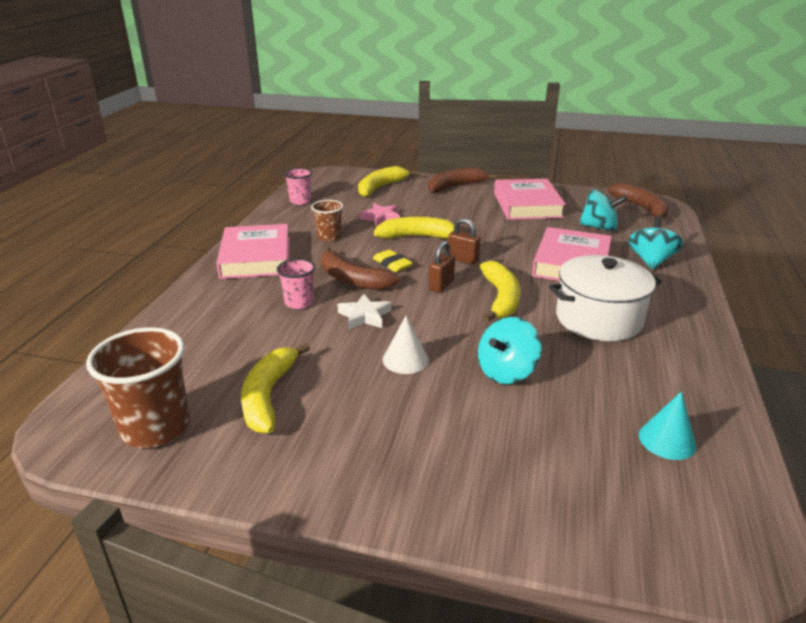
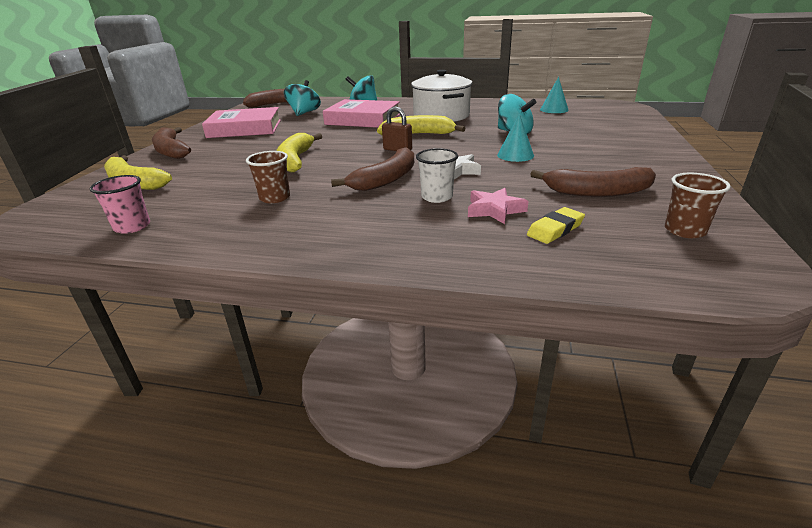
camera: 90 degrees left, 0 degrees up
brown cup [86,327,190,448] -> brown cup [665,173,731,238], size x0.57
pink book [216,224,290,279] -> none
yellow banana [241,343,310,433] -> brown banana [530,167,656,197]
pink cup [277,259,316,309] -> white cup [416,148,458,203]
pink star [360,203,400,227] -> pink star moved to [468,188,529,224]
yellow eraser [373,249,413,272] -> yellow eraser moved to [527,207,585,244]
white cone [383,316,429,374] -> turquoise cone [497,114,534,162]
brown padlock [448,218,480,265] -> none

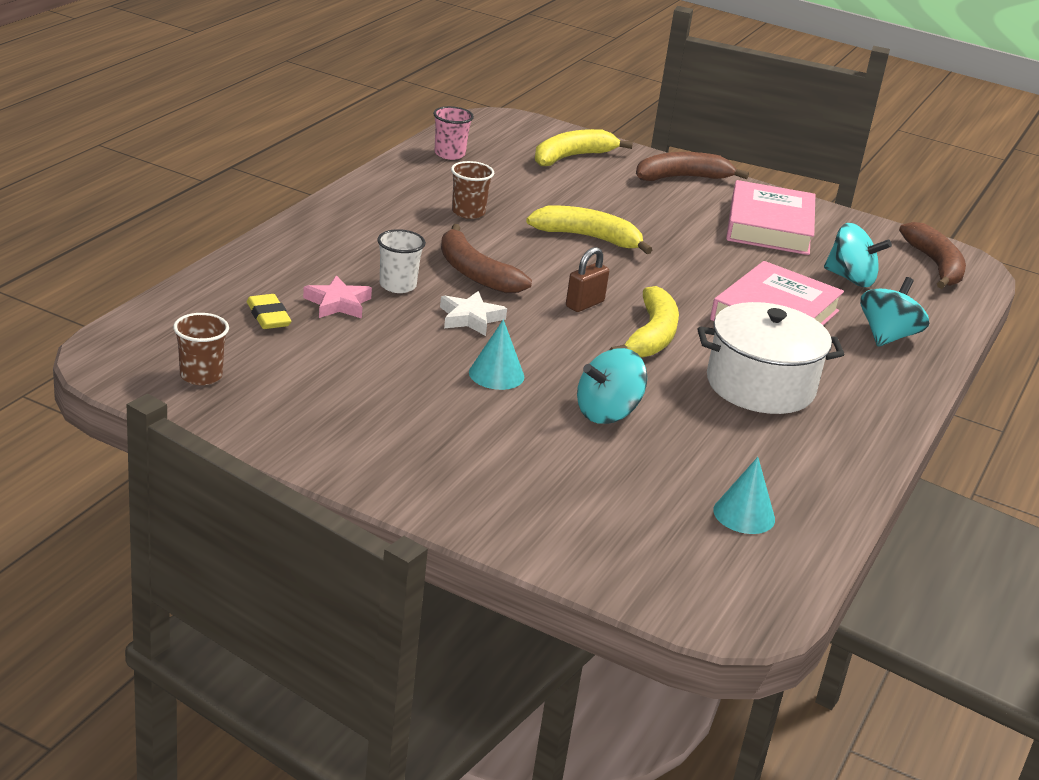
camera: 100 degrees right, 0 degrees up
brown banana [530,167,656,197] -> none

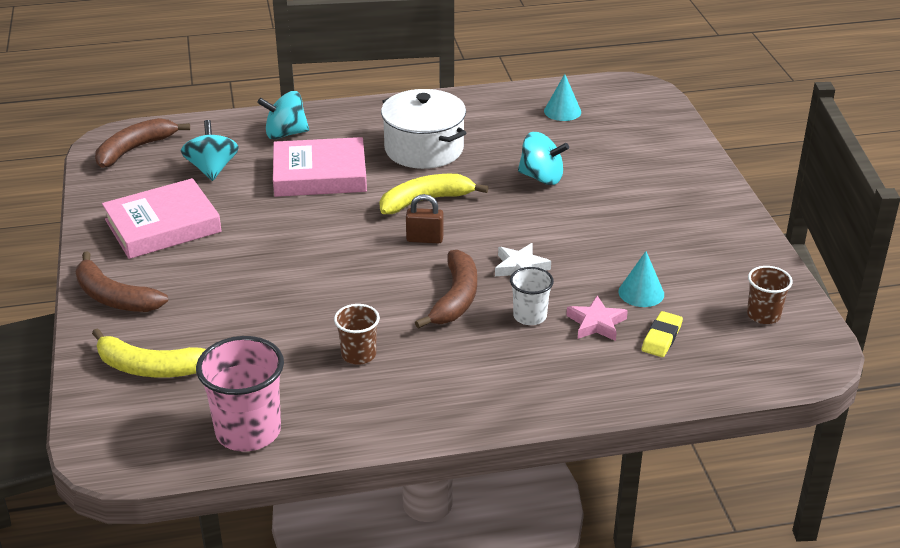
camera: 125 degrees left, 5 degrees up
pink cup [433,106,474,160] -> pink cup [196,336,284,452], size x1.75
turquoise cone [469,319,524,390] -> turquoise cone moved to [619,251,664,307]
yellow banana [526,206,652,254] -> none

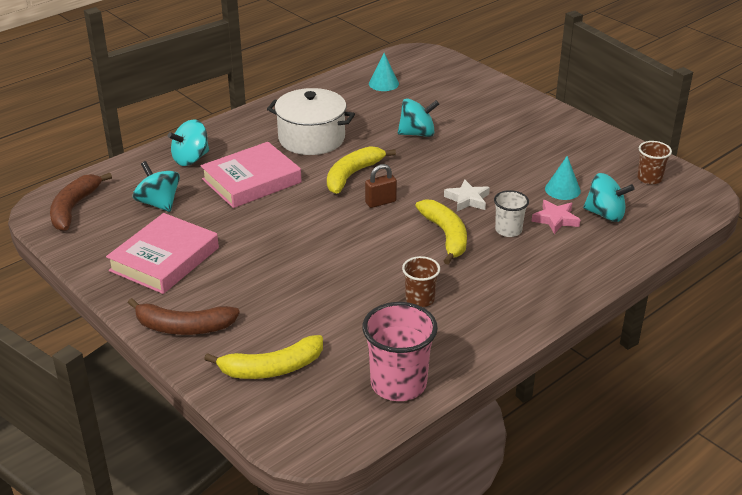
camera: 30 degrees left, 0 degrees up
brown banana [415,250,477,329] -> yellow banana [415,199,467,265]
yellow eraser [642,311,683,357] -> turquoise spinning top [583,173,634,222]

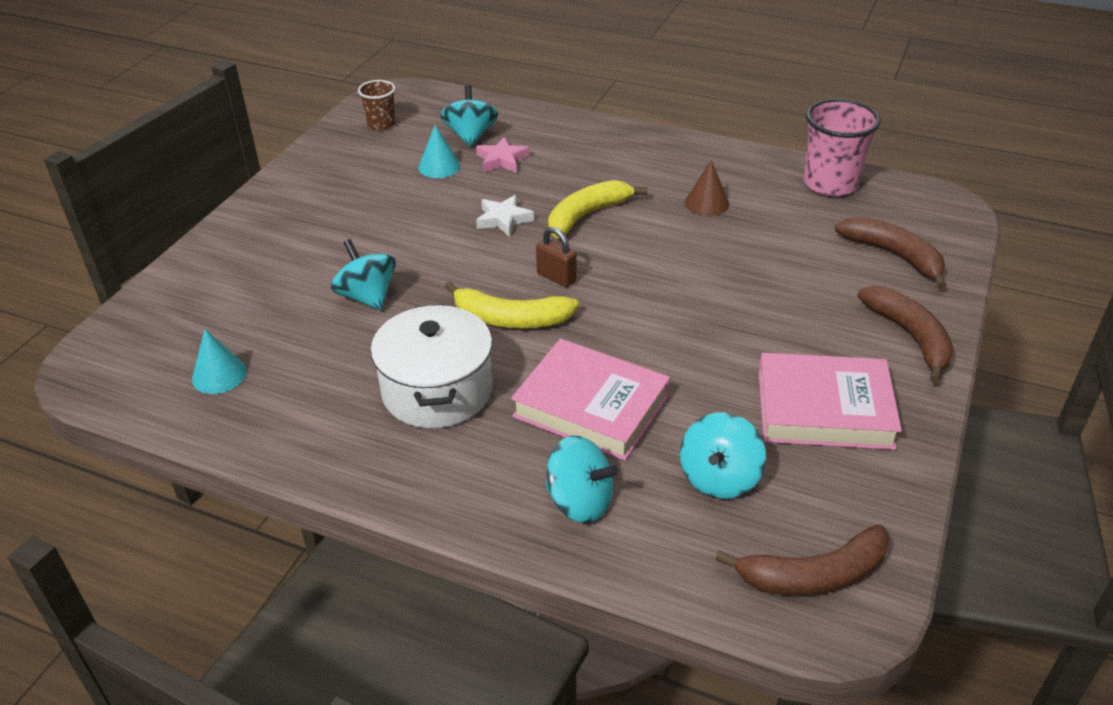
camera: 115 degrees left, 5 degrees up
yellow banana [204,335,323,379] -> brown banana [835,216,946,289]
brown cup [402,256,440,307] -> brown cone [685,160,729,216]
white cup [494,190,529,237] -> none

